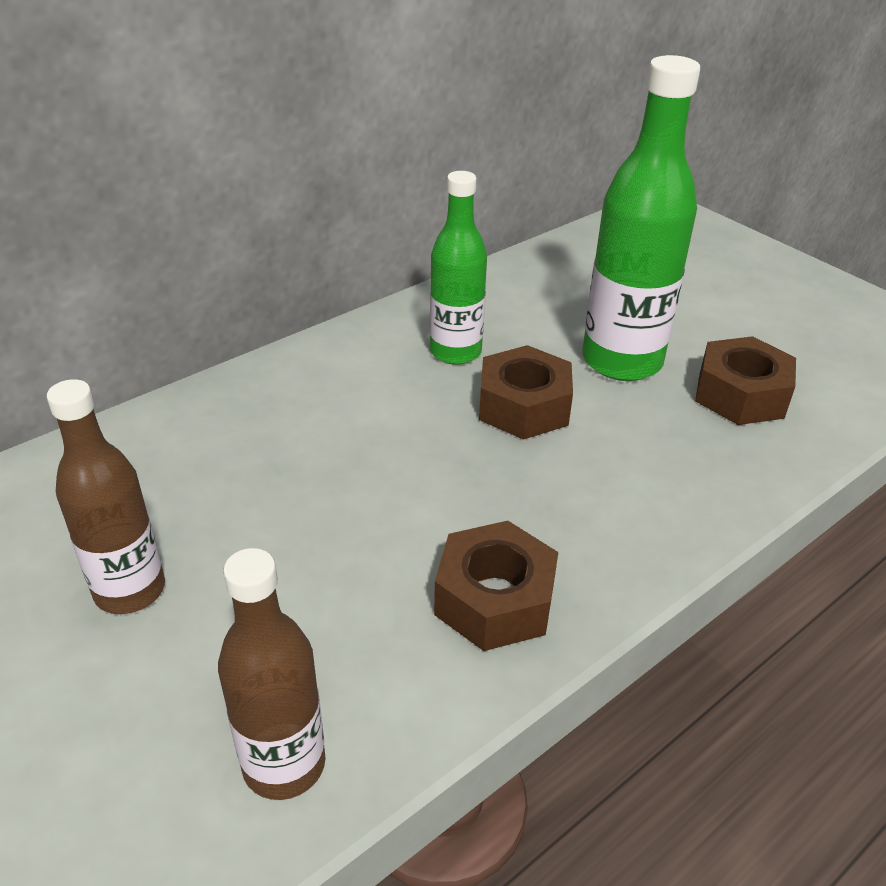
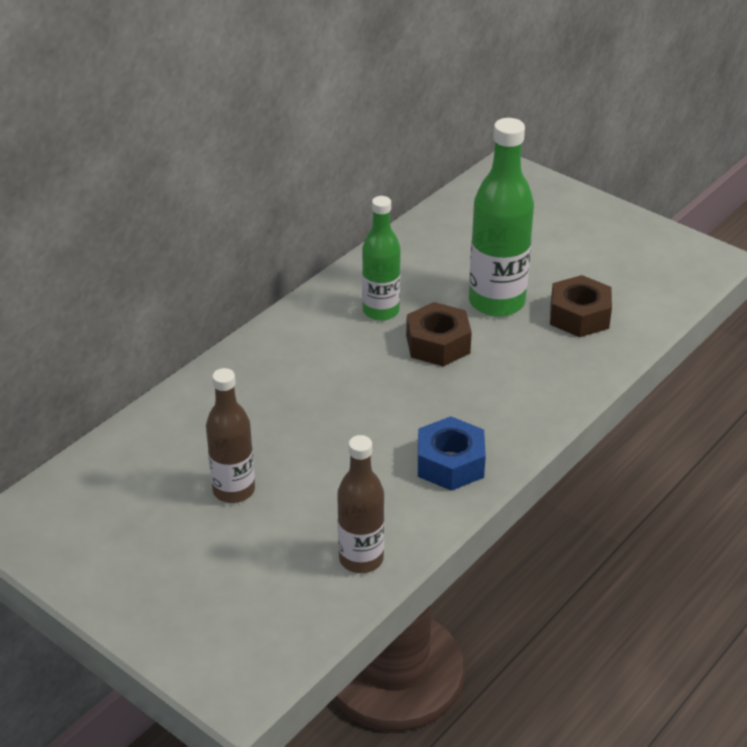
camera: 10 degrees left, 0 degrees up
brown nut [434,521,558,651] -> blue nut [418,416,486,491]

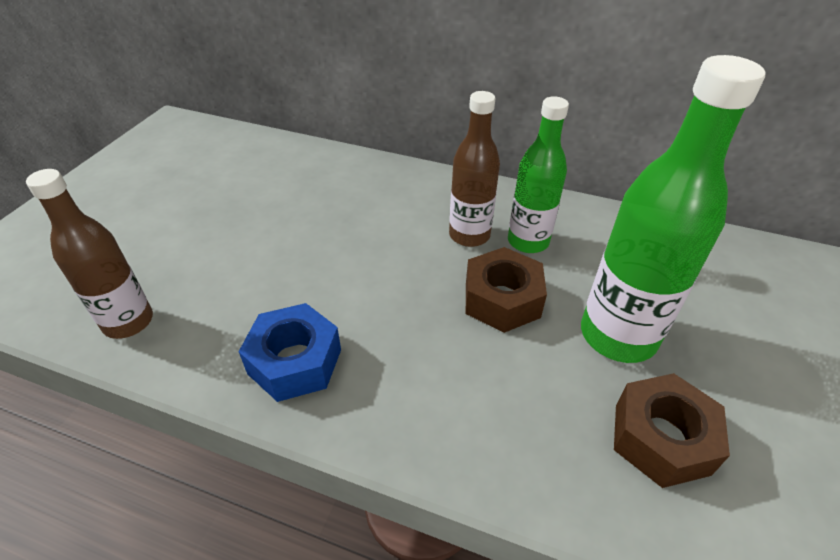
camera: 70 degrees right, 5 degrees up
brown bottle [206,368,255,503] -> brown bottle moved to [449,91,500,247]

